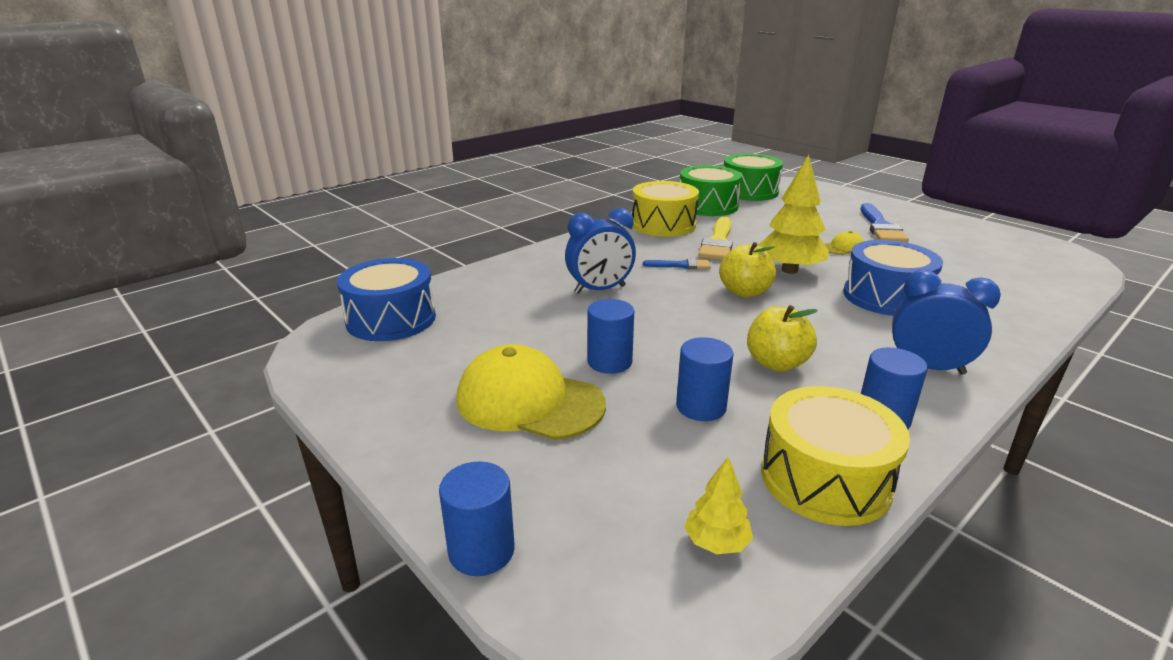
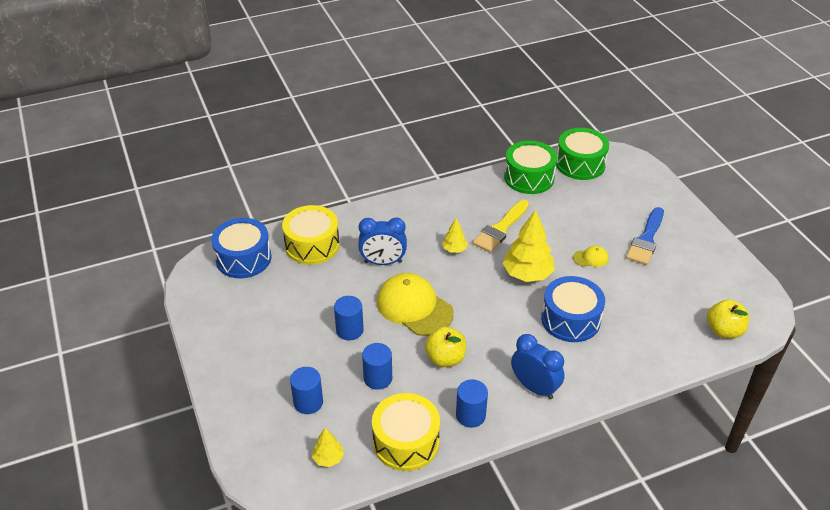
camera: 20 degrees right, 15 degrees up
blue cylinder [439,461,515,576] -> blue cylinder moved to [290,367,323,414]
yellow cap [456,344,606,440] -> yellow cap moved to [377,273,454,336]
yellow drum [632,181,699,237] -> yellow drum moved to [282,205,340,265]
blue brush [643,258,711,269] -> yellow tree [442,218,468,253]
yellow apple [719,242,776,298] -> yellow apple moved to [707,299,749,339]

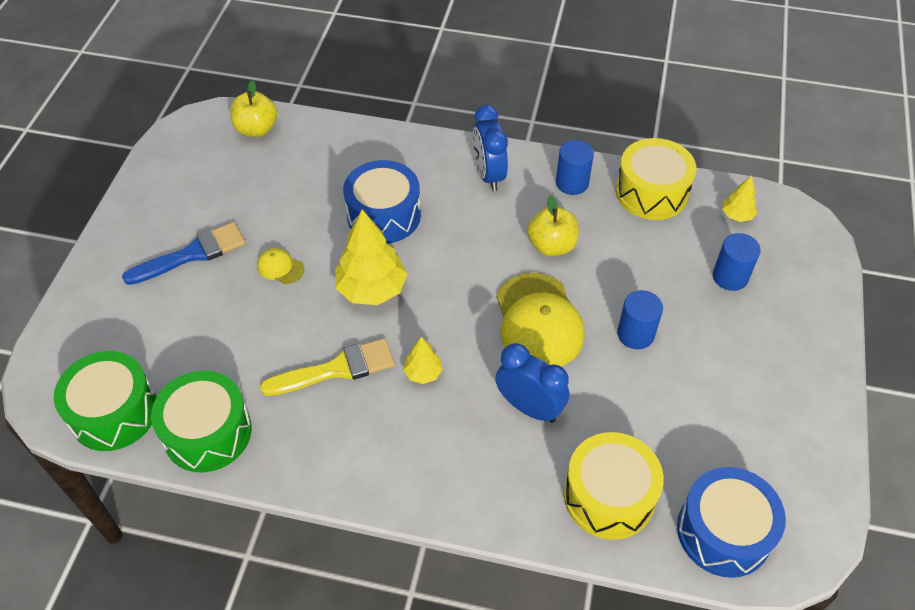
camera: 145 degrees left, 10 degrees up
blue cylinder [362,343,392,390] -> none

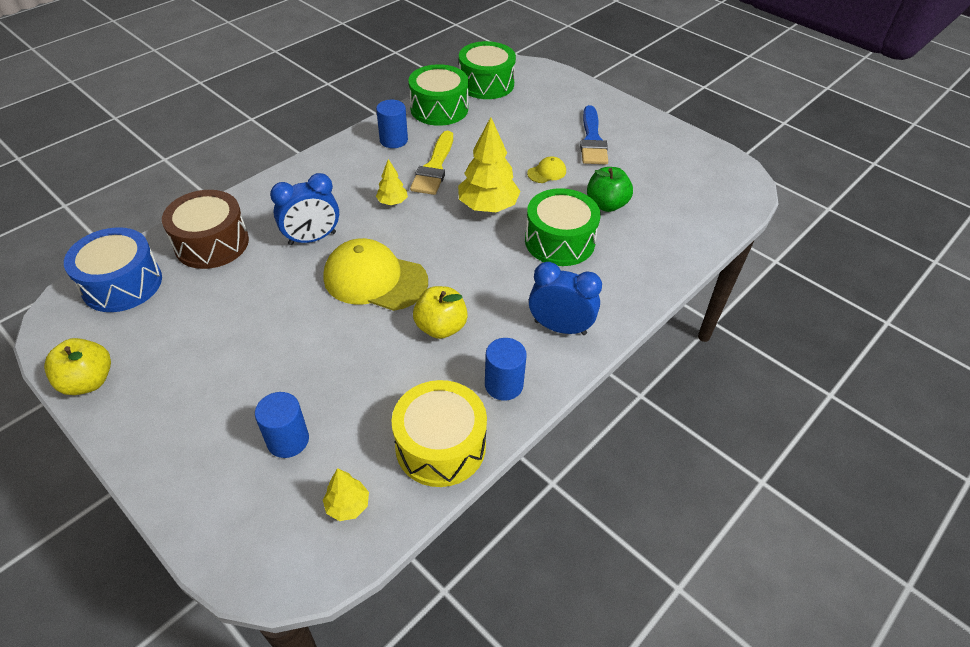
camera: 120 degrees right, 5 degrees down
yellow apple [230,80,277,137] -> yellow apple moved to [44,338,111,395]
blue drum [343,160,421,244] -> green drum [525,188,601,266]
yellow drum [564,432,664,540] -> brown drum [162,190,249,269]
blue cylinder [617,290,663,349] -> blue cylinder moved to [376,100,408,148]
none -> green apple [587,167,633,212]

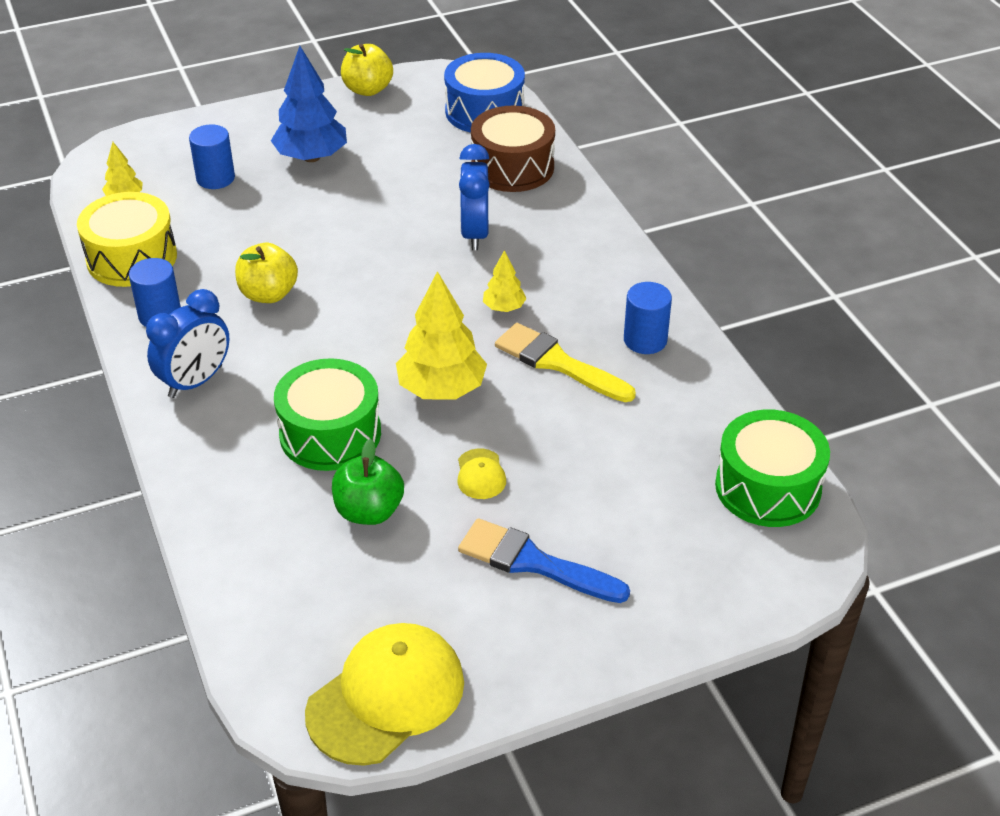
camera: 115 degrees right, 5 degrees down
yellow cap [323,238,428,311] -> yellow cap moved to [305,623,464,766]
green drum [408,64,468,126] -> none
none -> blue tree [271,46,347,162]

